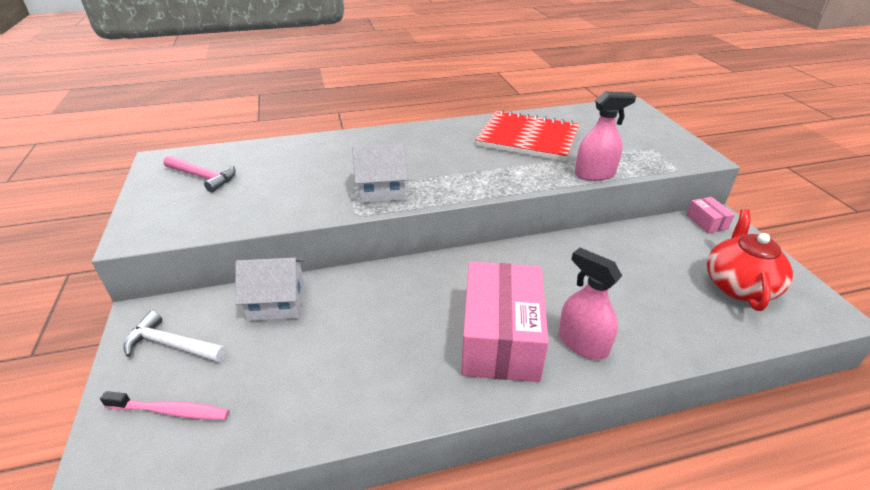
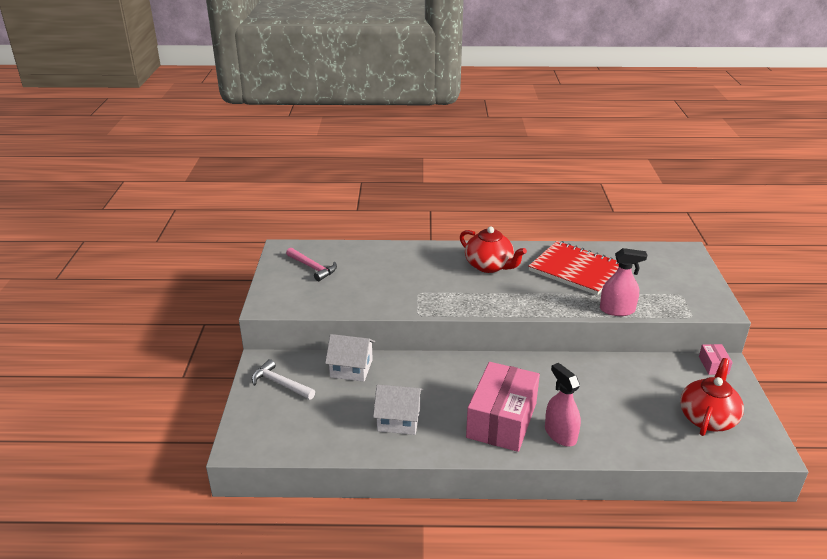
camera: 15 degrees right, 5 degrees down
pink toothbrush [100,391,229,420] -> none
white house [352,144,408,203] -> white house moved to [373,384,423,435]
none -> red teapot [460,227,527,273]

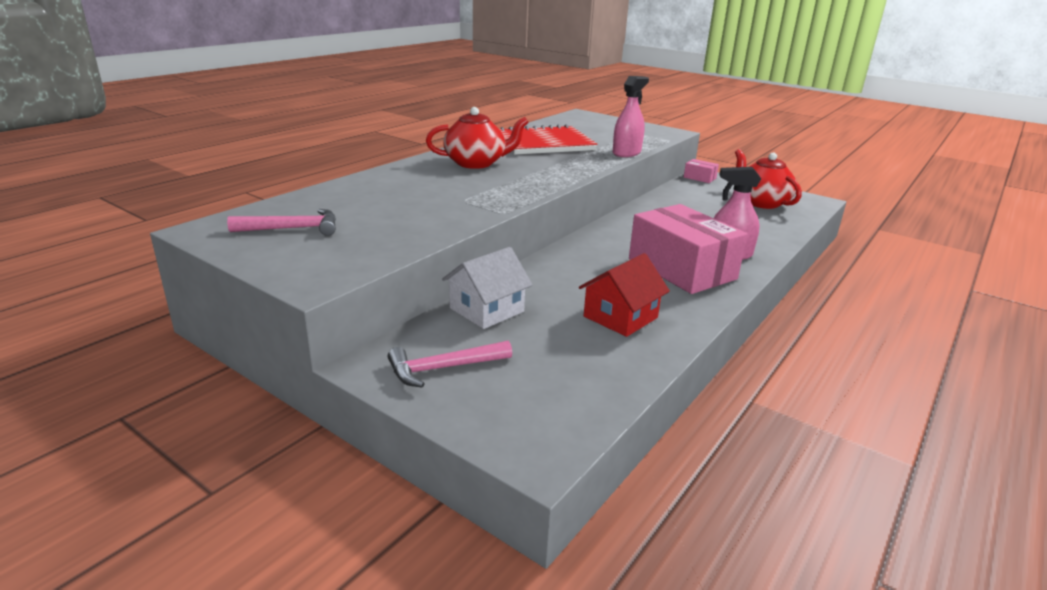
camera: 55 degrees left, 5 degrees down
white hammer [252,359,315,400] -> pink hammer [388,340,512,387]
white house [373,384,423,435] -> red house [579,253,670,337]

